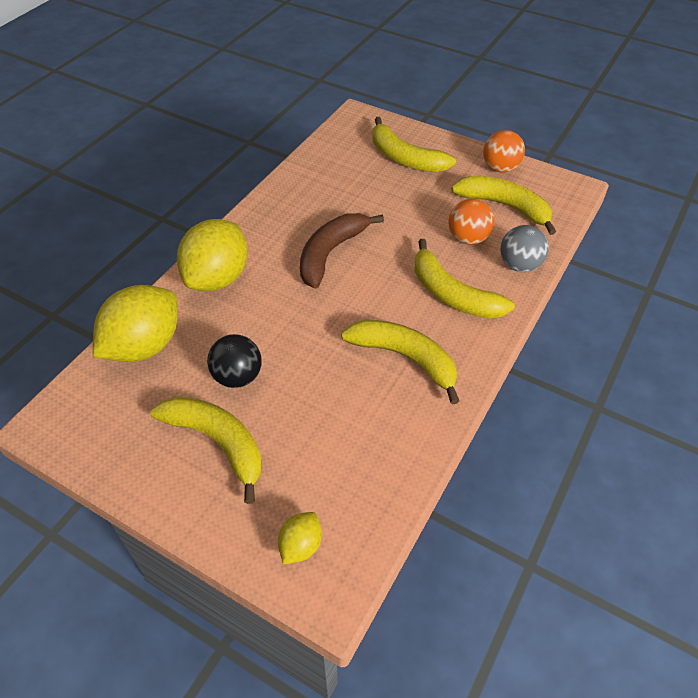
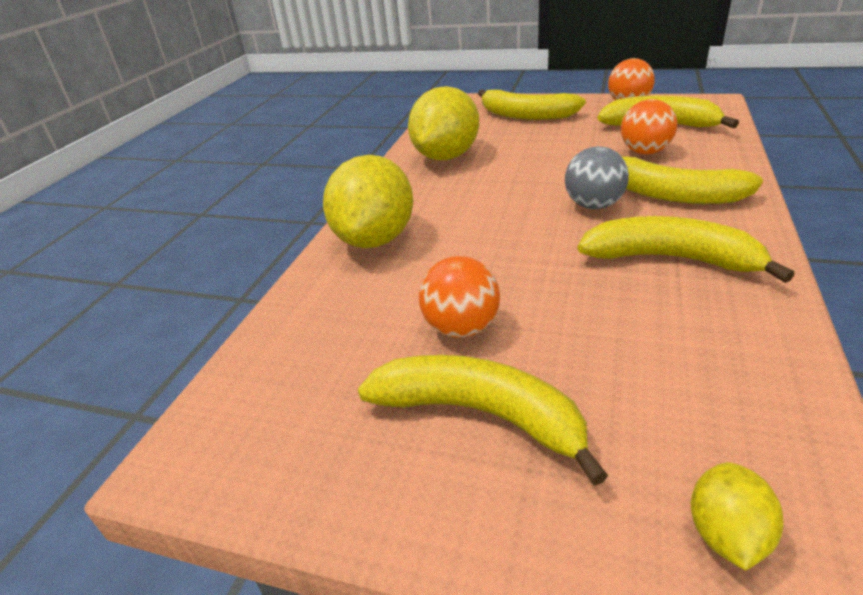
camera: 10 degrees left, 15 degrees down
yellow lemon [93,285,178,362] -> yellow lemon moved to [408,86,479,160]
black ball [207,334,262,388] -> orange ball [419,256,500,337]
brown banana [300,213,384,289] -> none
grey ball [500,225,549,272] -> grey ball moved to [565,146,629,209]

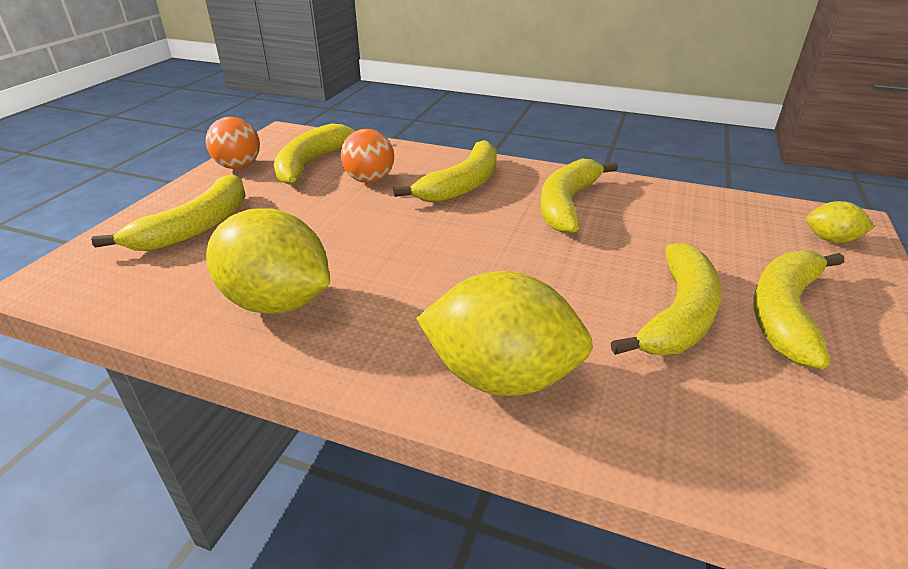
camera: 90 degrees left, 0 degrees up
orange ball [419,256,500,337] -> yellow banana [611,243,722,355]
grey ball [565,146,629,209] -> none

